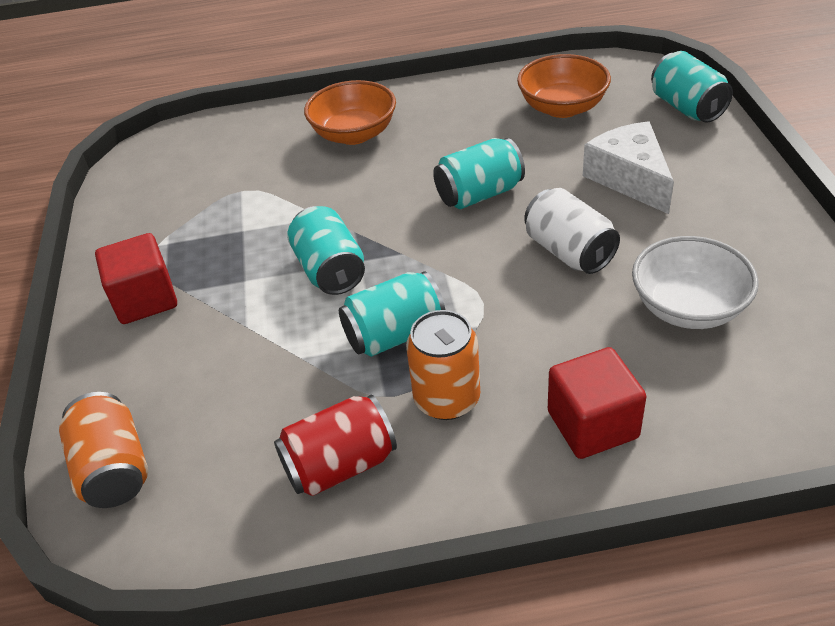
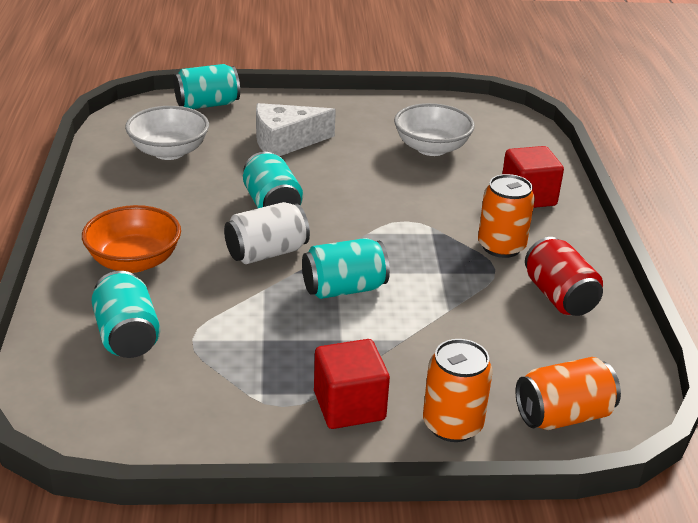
camera: 90 degrees left, 10 degrees down
turquoise can [339,271,445,357] -> turquoise can moved to [91,271,161,358]
orange bowl [517,54,611,118] -> white bowl [125,106,209,160]
white can [524,188,620,274] -> white can moved to [224,202,310,264]
none -> orange can [423,339,493,442]

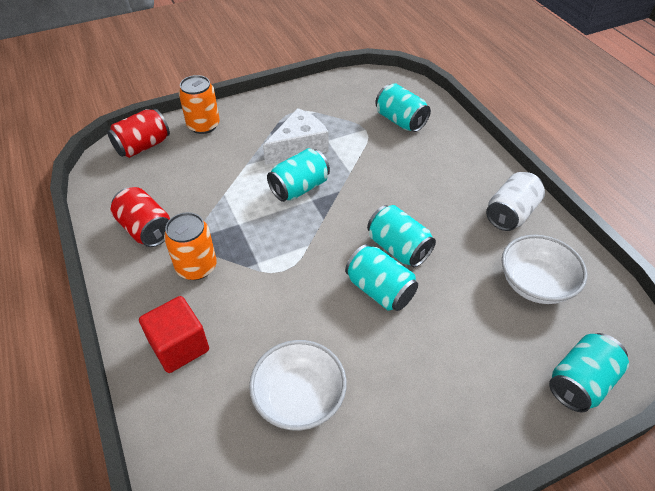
camera: 160 degrees right, 15 degrees up
orange bowl [82,205,181,273] -> none
white can [224,202,310,264] -> white can moved to [486,172,545,231]
white cheese [256,103,336,156] -> white cheese moved to [263,108,329,165]
red cube [314,339,390,429] -> none
orange can [515,357,621,430] -> red can [107,109,170,158]
none -> turquoise can [345,244,418,311]

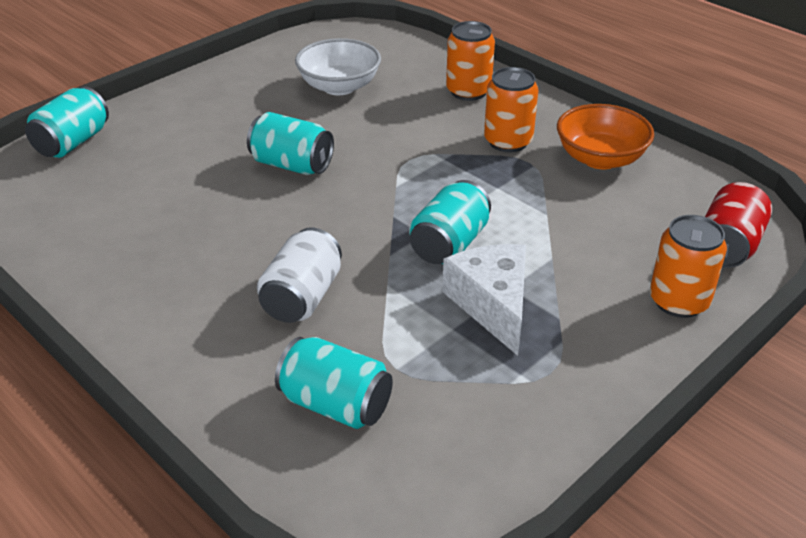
camera: 160 degrees right, 10 degrees down
red can [111,187,170,247] -> orange bowl [557,104,654,169]
red cube [139,296,209,373] -> orange can [446,21,495,101]
white cheese [263,108,329,165] -> white cheese turned 135 degrees clockwise [442,244,526,356]
turquoise can [367,205,436,267] -> none
white can [486,172,545,231] -> white can moved to [257,228,342,323]
white bowl [502,235,587,304] -> none

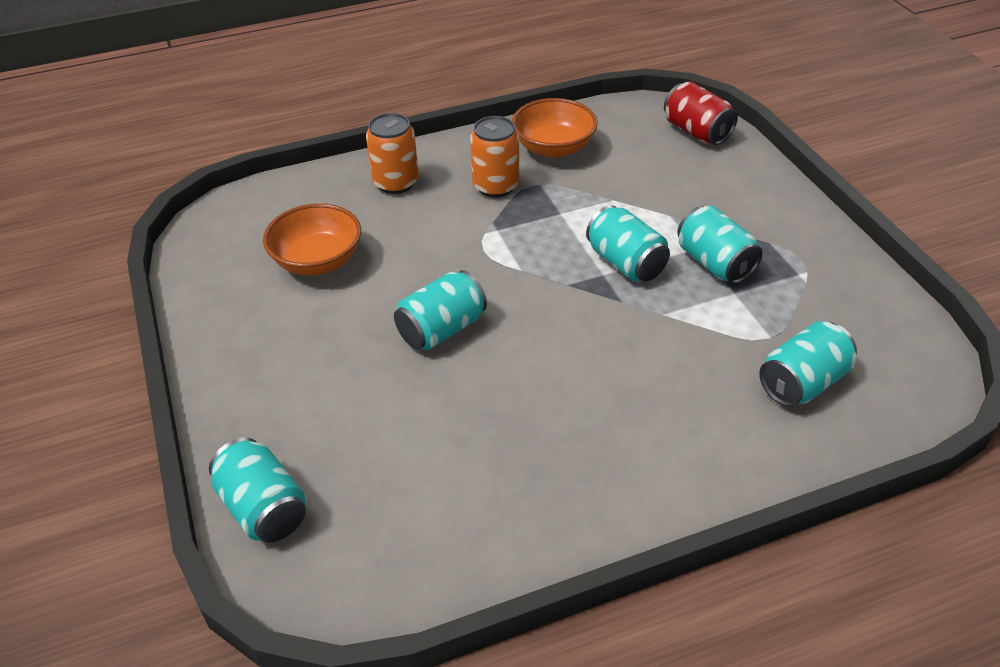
camera: 65 degrees left, 5 degrees up
white can [257,228,342,323] -> none
white bowl [295,38,381,95] -> orange bowl [263,203,361,276]
white cheese [442,244,526,356] -> turquoise can [677,205,763,284]
orange can [650,215,727,318] -> none

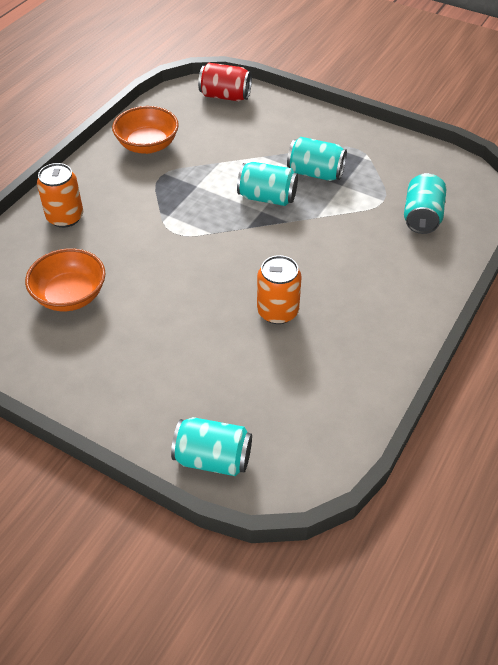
camera: 40 degrees left, 5 degrees up
turquoise can [394,270,487,350] -> none
orange can [470,116,519,198] -> orange can moved to [257,255,302,324]

